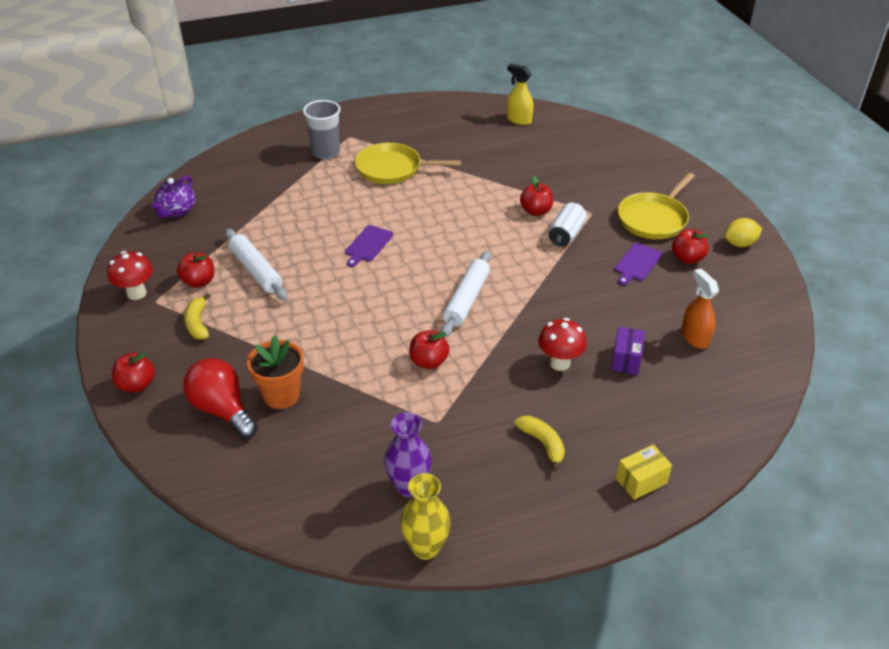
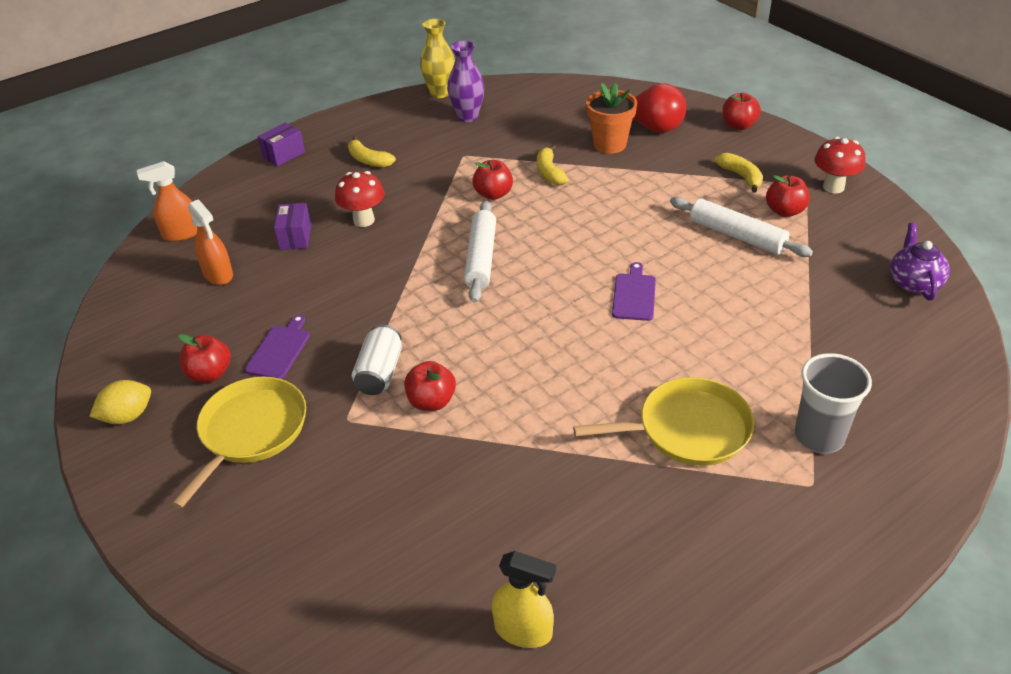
camera: 165 degrees right, 0 degrees up
yellow box [616,445,672,500] -> purple box [257,122,305,167]
none -> orange spray bottle [137,161,197,241]
none -> yellow banana [537,145,569,185]

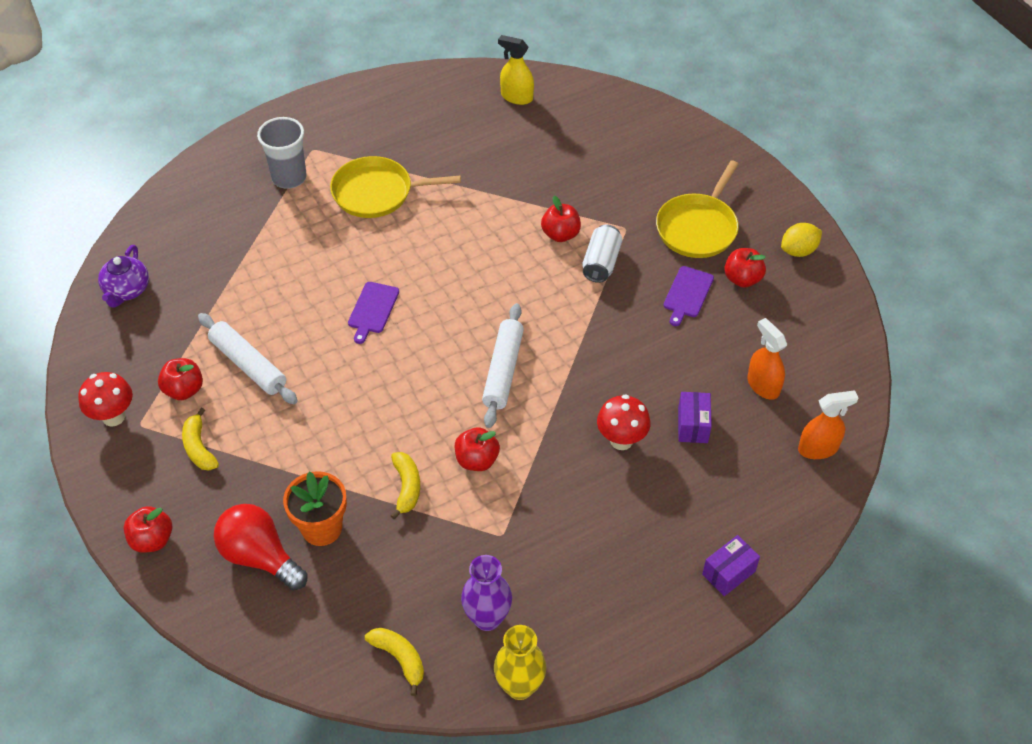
camera: 175 degrees left, 10 degrees up
yellow banana [348,136,396,167] -> yellow banana moved to [365,628,424,696]

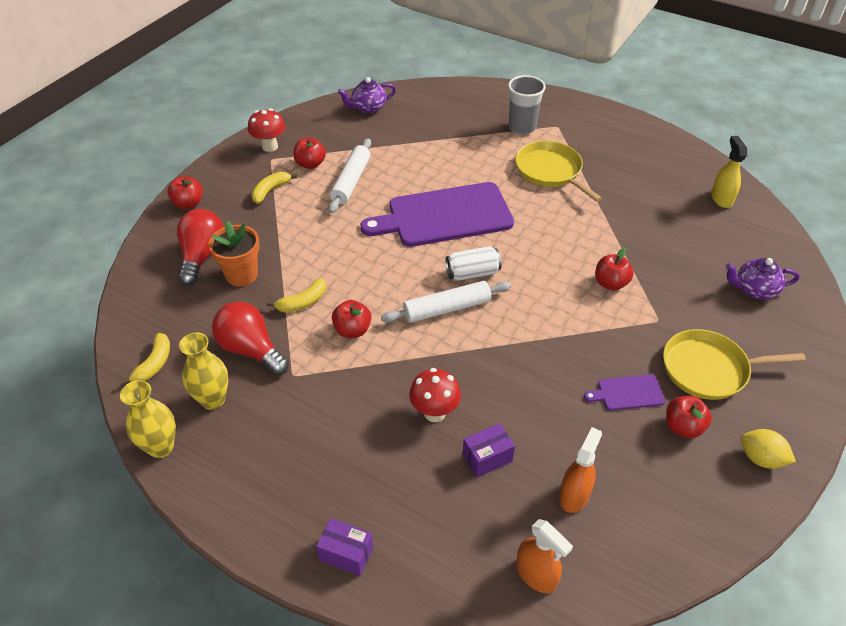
camera: 60 degrees right, 5 degrees down
purple cutting board [348,282,399,344] -> purple cutting board [361,182,514,247], size x2.34
purple vase [461,555,512,631] -> yellow vase [179,332,228,410]
white can [582,225,622,283] -> white can moved to [445,246,501,281]
none -> red light bulb [212,302,289,375]
none -> purple teapot [725,258,800,299]

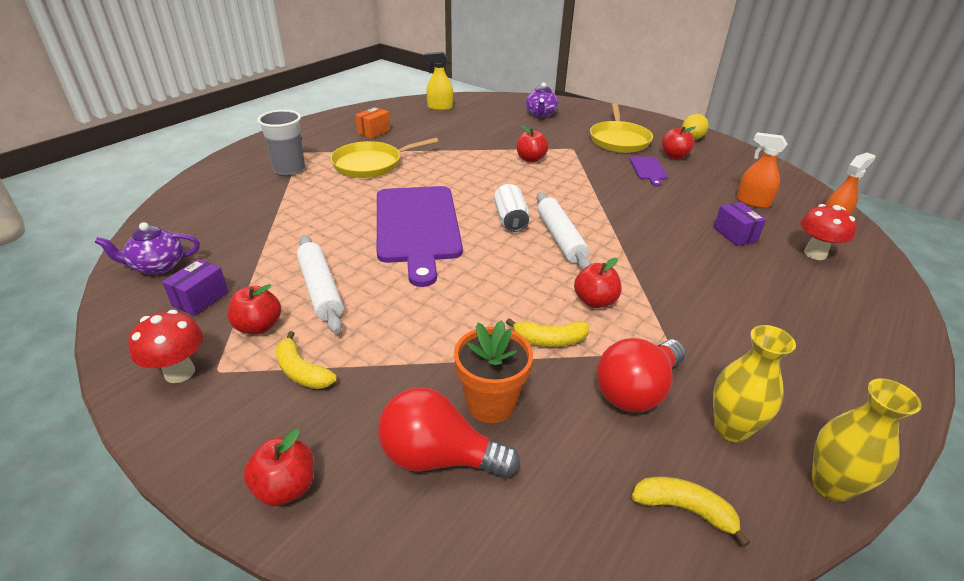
camera: 85 degrees left, 10 degrees down
yellow banana [267,278,326,313] -> yellow banana turned 120 degrees clockwise [506,318,589,347]
purple box [316,518,373,576] -> purple box moved to [162,259,228,316]
white rolling pin [328,138,371,213] -> white rolling pin turned 45 degrees clockwise [297,235,344,334]
purple teapot [338,77,396,113] -> purple teapot turned 90 degrees clockwise [94,222,200,275]
red mushroom [409,368,461,422] -> red mushroom moved to [800,204,857,260]
none -> orange box [355,107,390,139]

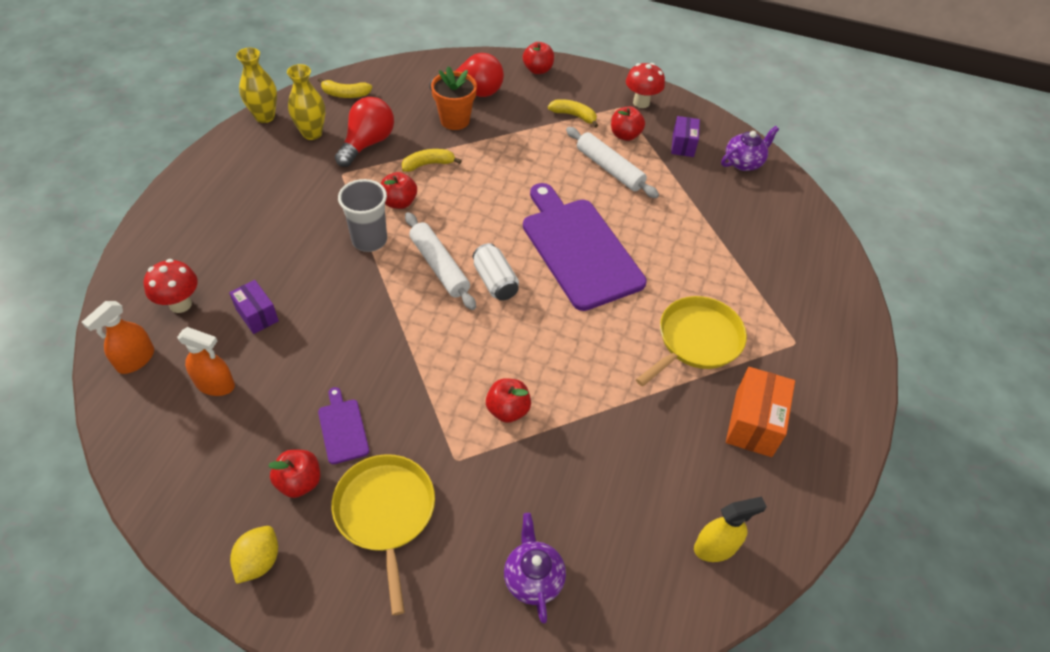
camera: 160 degrees right, 15 degrees up
grey cup [257,110,305,175] -> grey cup moved to [338,179,387,252]
orange box [355,107,390,139] -> orange box [726,367,795,457], size x1.57

